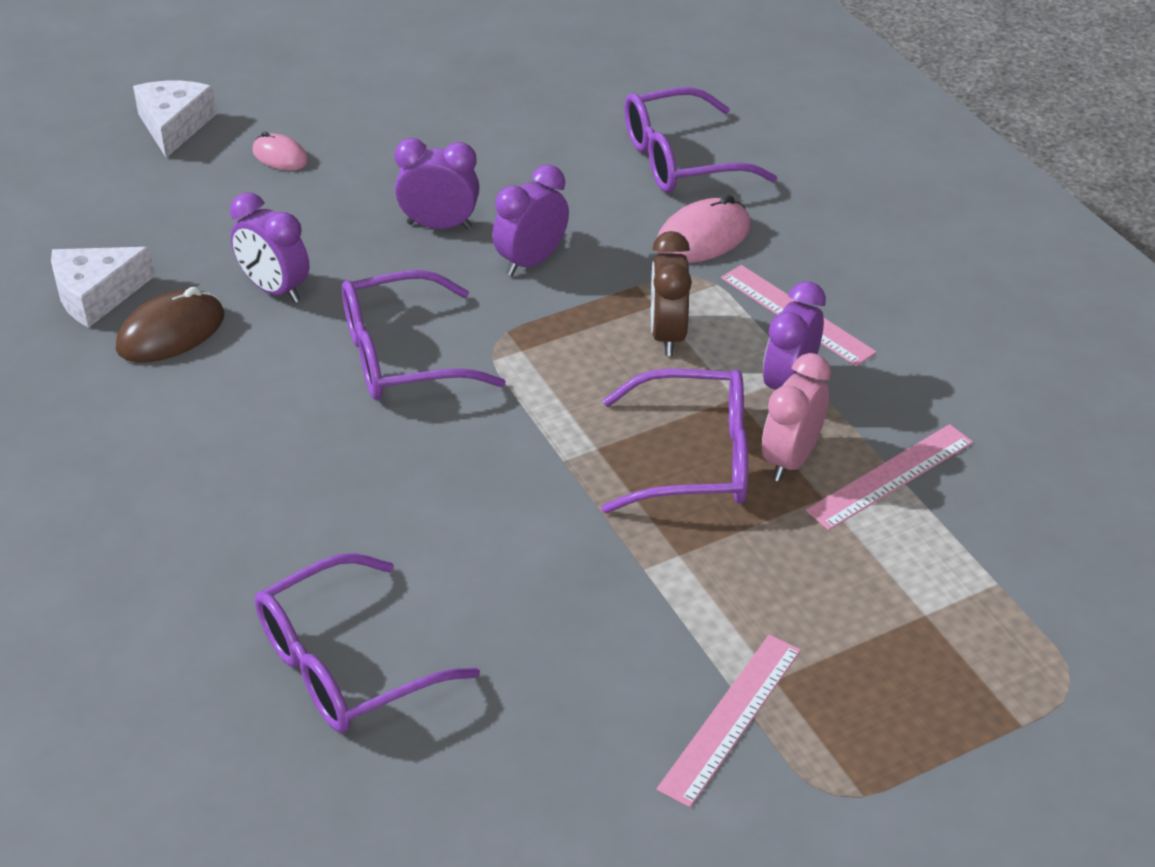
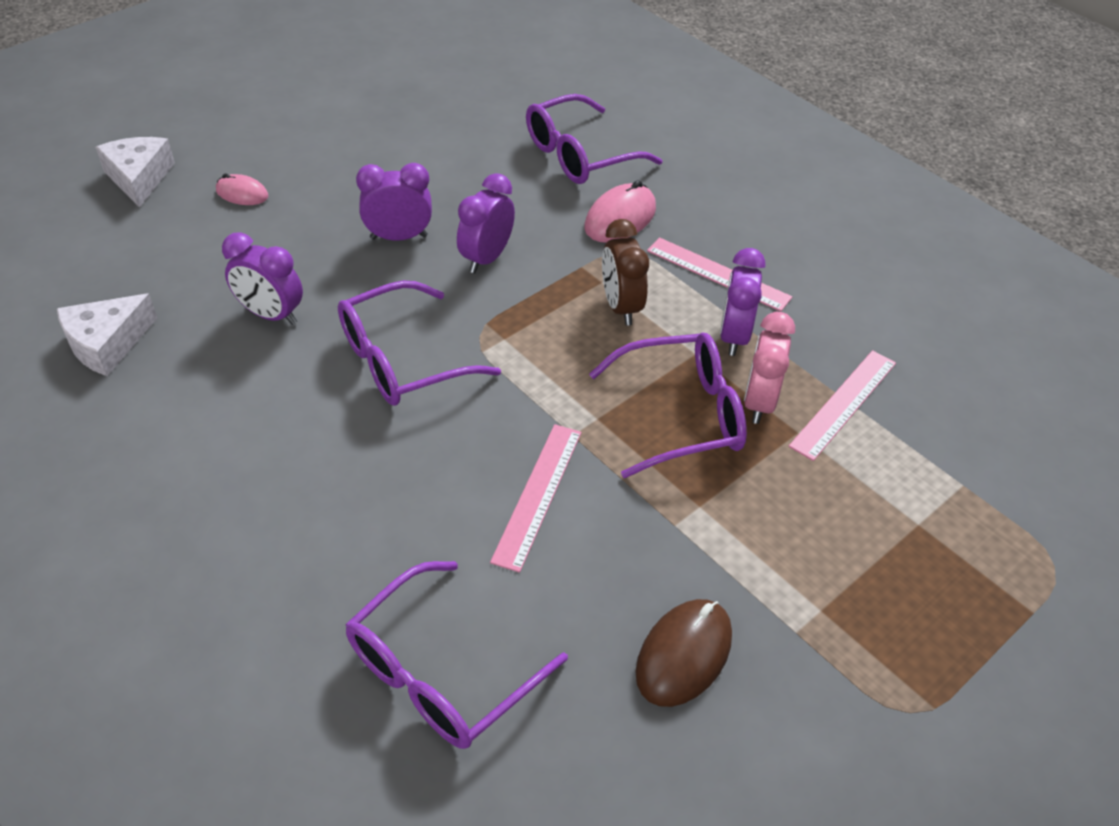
camera: 15 degrees left, 5 degrees up
brown mouse [116,287,224,363] -> brown mouse moved to [635,599,732,707]
pink ruler [657,635,801,807] -> pink ruler moved to [490,424,582,573]

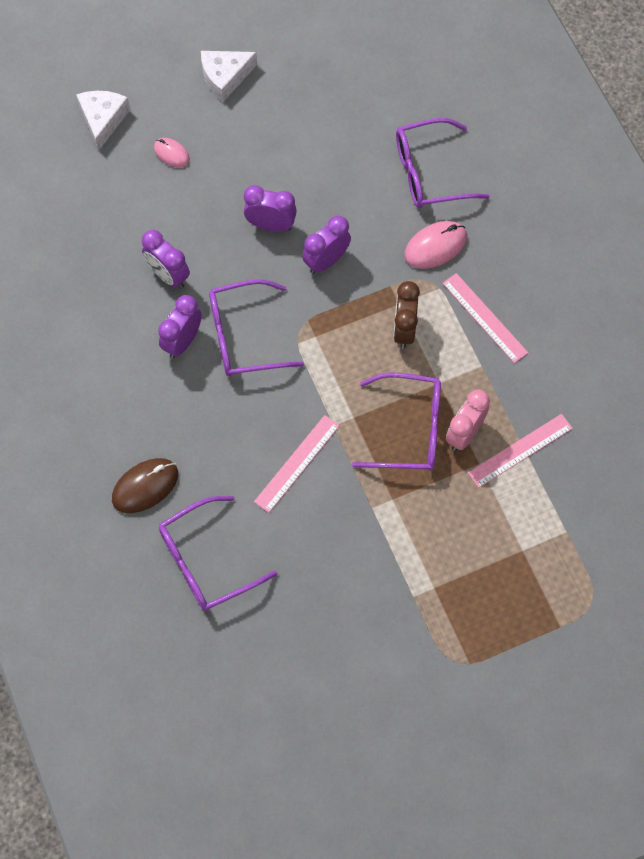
camera: 20 degrees right, 20 degrees up
white cheese [57,293,157,376] -> white cheese moved to [201,51,257,102]
brown mouse [635,599,732,707] -> brown mouse moved to [112,458,178,513]
purple clock [720,248,765,356] -> purple clock moved to [158,295,202,358]

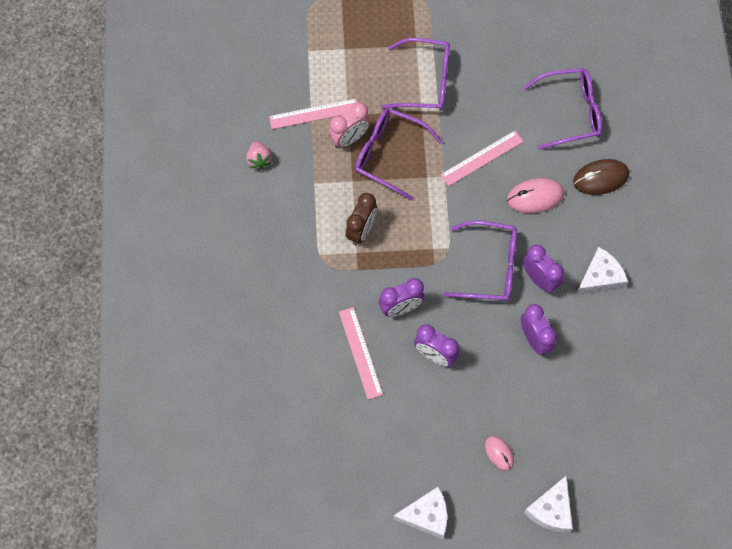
camera: 160 degrees left, 0 degrees up
purple clock [158,295,202,358] -> purple clock turned 90 degrees counterclockwise [523,245,564,293]
purple glasses [396,118,490,208] -> purple glasses moved to [381,38,450,110]
pink mouse [405,221,467,269] -> pink mouse moved to [507,178,564,213]
pink ruler [442,273,528,363] -> pink ruler moved to [339,307,383,399]
none -> pink strawberry [246,141,272,170]
none -> white cheese [576,247,628,295]

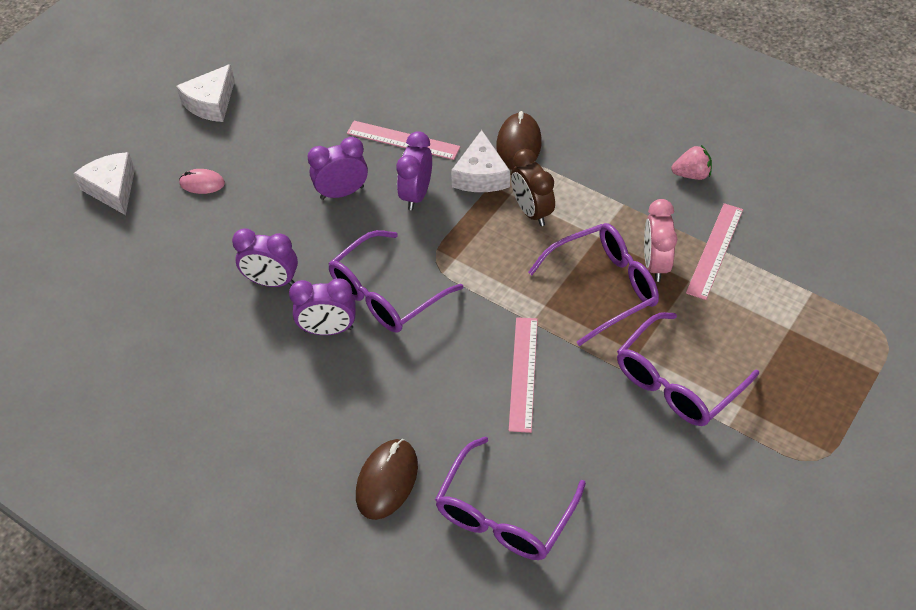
camera: 130 degrees right, 15 degrees down
pink strawberry [246,141,272,170] -> pink strawberry turned 150 degrees clockwise [671,145,712,180]
pink mouse [507,178,564,213] -> none
white cheese [576,247,628,295] -> white cheese moved to [451,130,510,192]
none -> brown mouse [496,111,542,170]

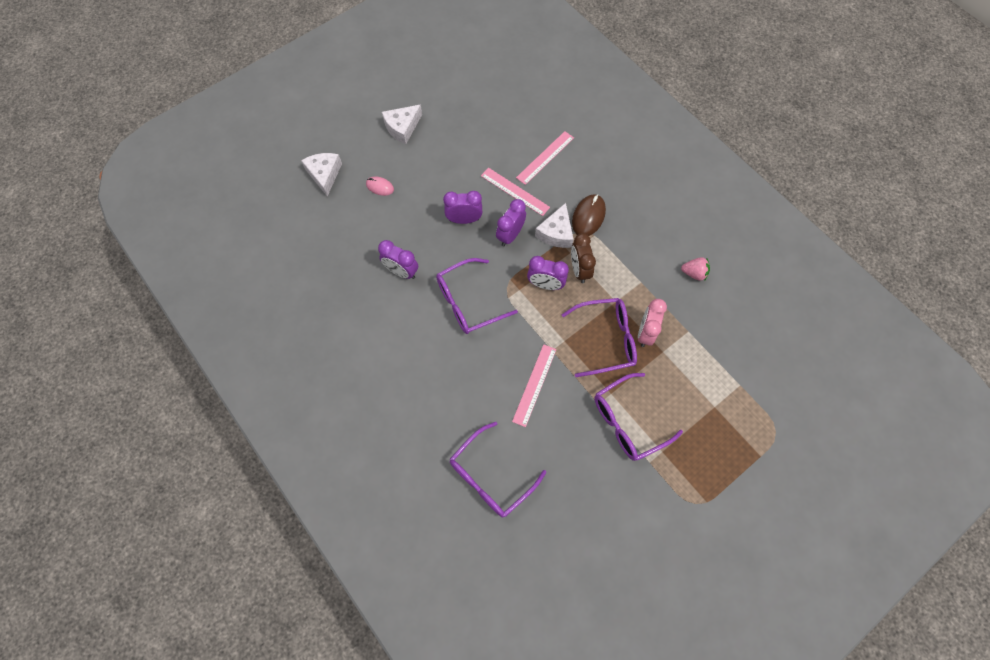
camera: 15 degrees right, 15 degrees up
purple clock [289,278,355,335] -> purple clock moved to [527,256,569,290]
brown mouse [356,439,418,520] -> none
pink ruler [686,203,743,300] -> pink ruler moved to [516,131,574,185]

